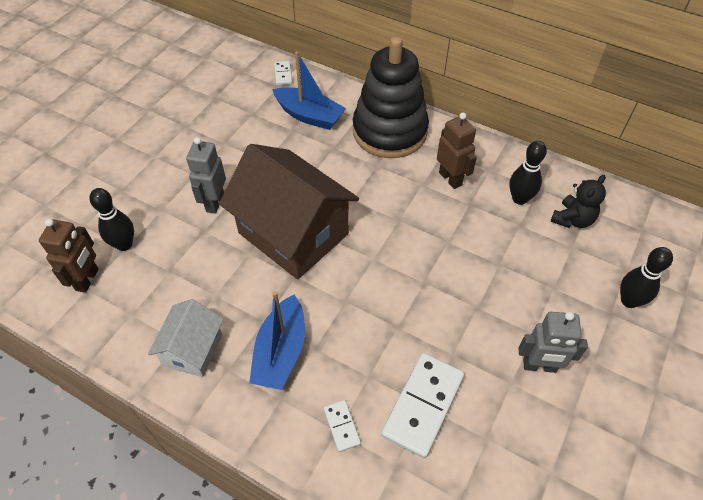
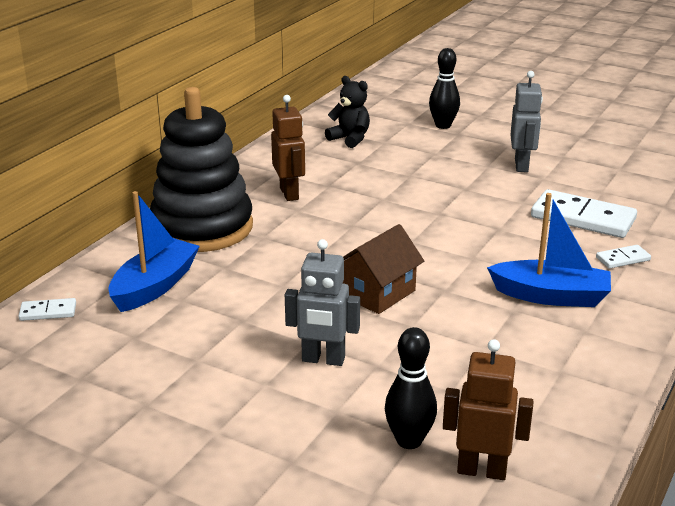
camera: 90 degrees left, 25 degrees down
white house [148,299,224,377] -> none
brown house [219,144,359,280] -> brown house [343,224,424,314], size x0.52
brown robot [437,112,477,189] -> brown robot turned 105 degrees clockwise [271,95,305,201]
black bowling pin [509,141,547,205] -> none

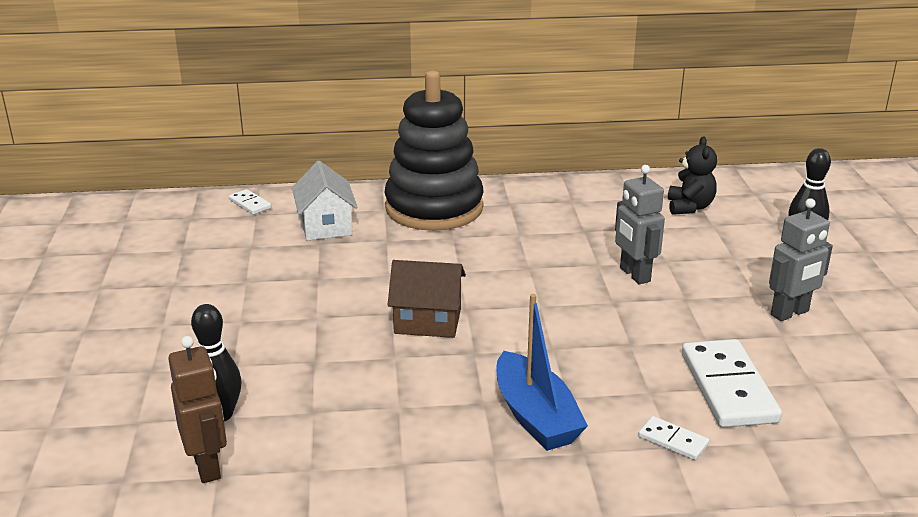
camera: 55 degrees right, 0 degrees up
blue boat [108,191,200,312] -> white house [292,161,357,240]
brown robot [271,95,305,201] -> none
grey robot [285,239,360,366] -> grey robot moved to [615,165,665,284]

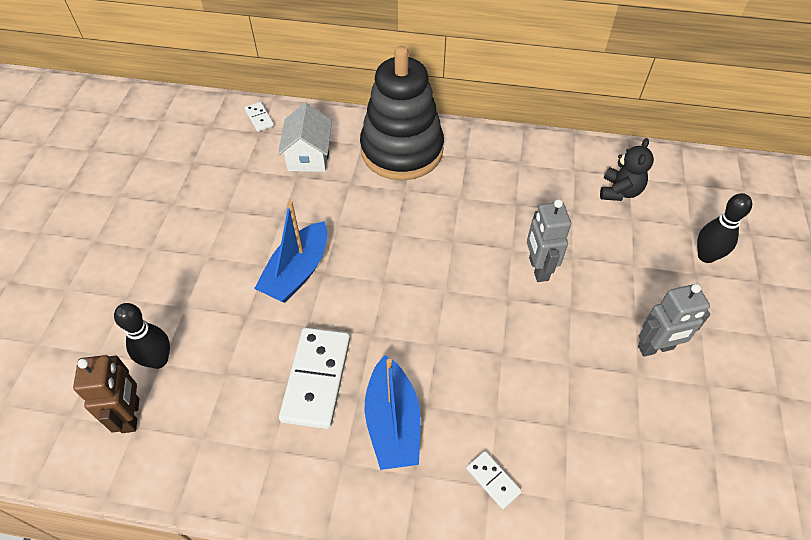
camera: 15 degrees right, 25 degrees up
brown house [388,260,466,338] -> none
white domino [682,339,782,427] -> white domino moved to [279,328,350,429]
none -> blue boat [254,201,327,303]

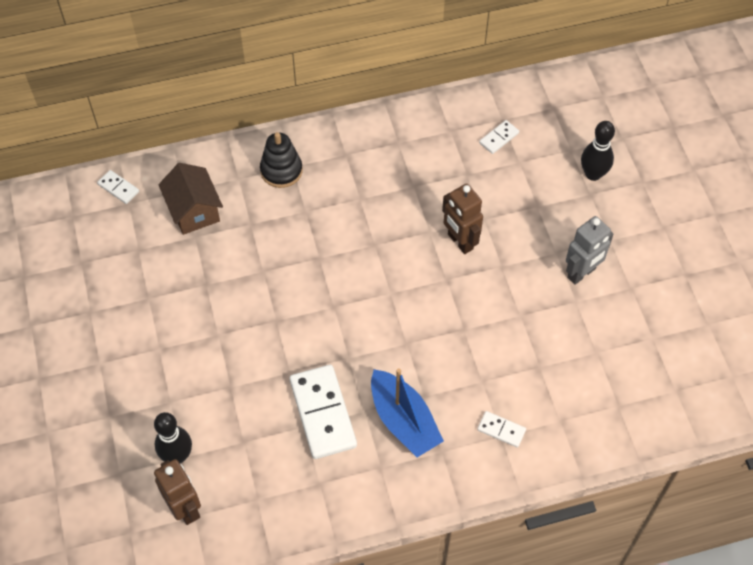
camera: 25 degrees left, 5 degrees up
blue boat [254,201,327,303] -> none
white house [278,103,332,172] -> brown house [158,163,223,235]
black stacking toy [360,46,444,180] -> black stacking toy [260,132,303,188], size x0.49
grey robot [527,199,571,282] -> brown robot [442,184,483,254]
black teddy bear [600,138,654,201] -> white domino [479,120,519,154]

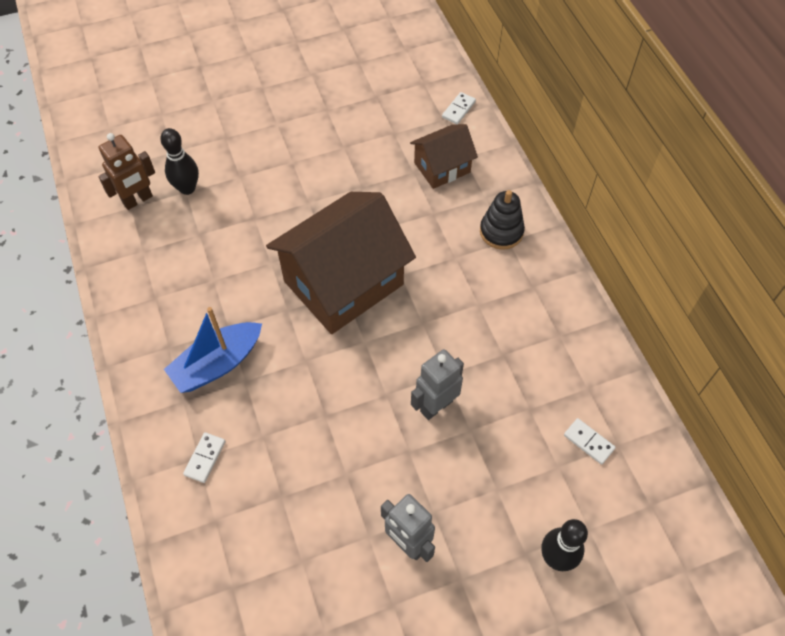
camera: 85 degrees right, 0 degrees up
white domino [290,365,357,459] -> none
brown robot [442,184,483,254] -> grey robot [411,349,464,420]
none -> brown house [266,192,416,334]

